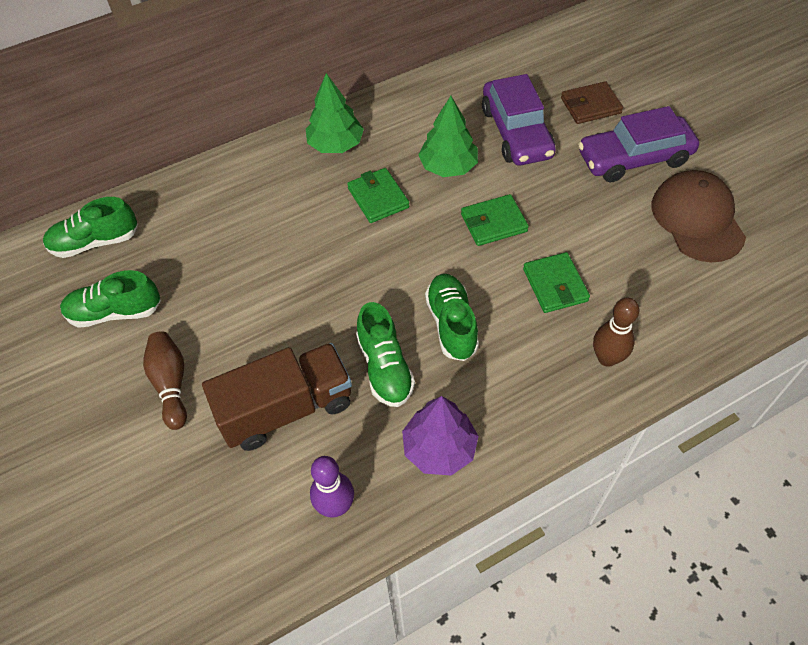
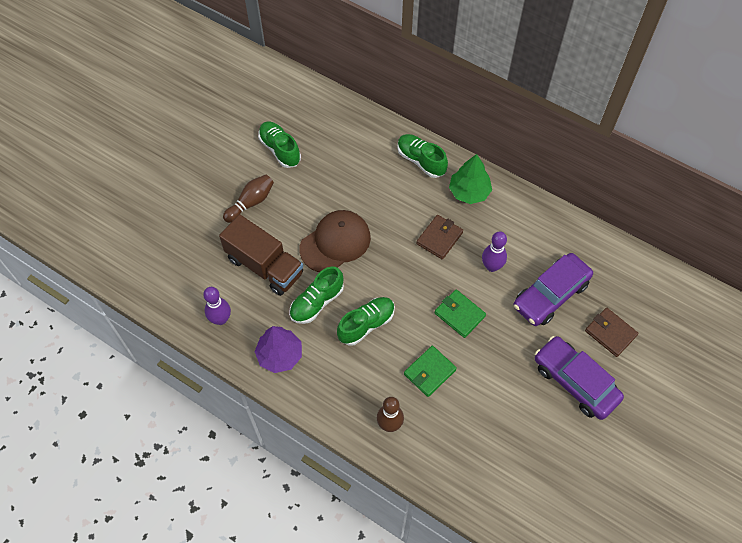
camera: 60 degrees right, 5 degrees up
green shoe [43,197,138,258] -> green shoe moved to [397,134,448,178]
green wallet [347,168,410,223] -> brown wallet [416,215,463,259]
green tree [418,96,478,177] -> purple bowling pin [482,231,507,272]
brown cap [652,170,746,262] -> brown cap moved to [300,210,371,272]

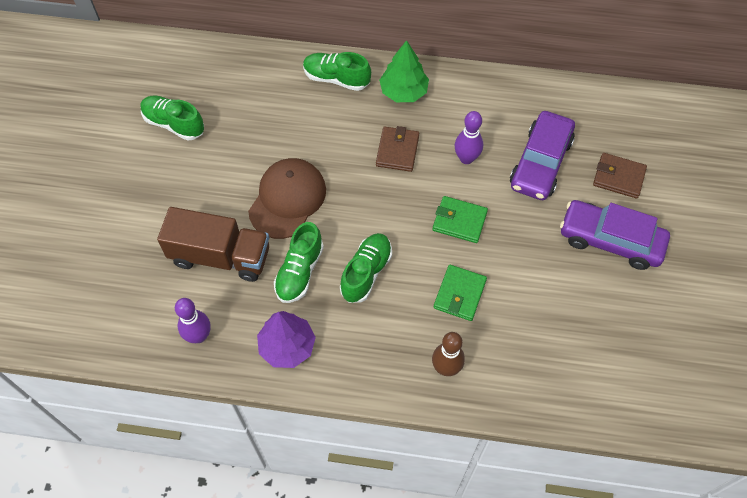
camera: 25 degrees left, 0 degrees up
brown bowling pin [223,175,274,223] -> none

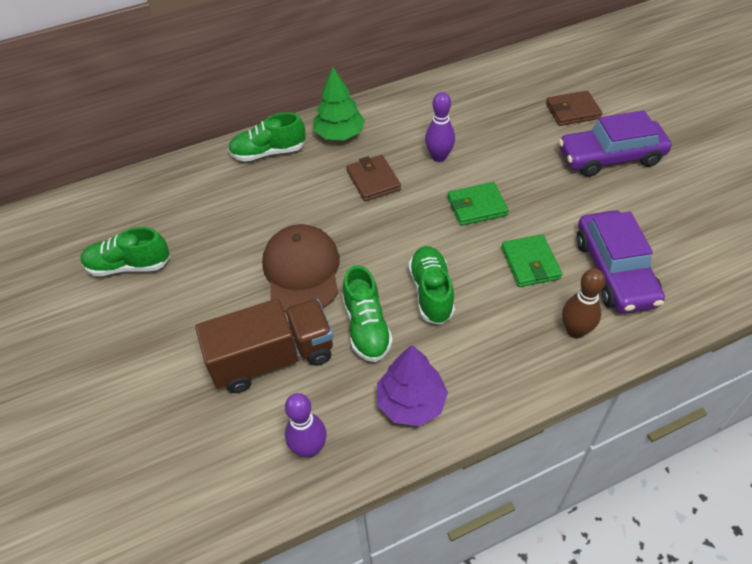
camera: 30 degrees left, 10 degrees down
purple car [510,111,575,200] -> purple car moved to [576,210,665,313]

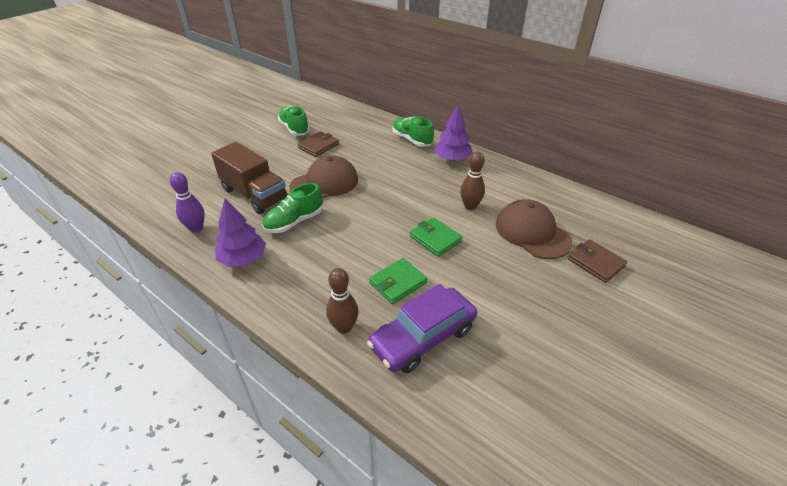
camera: 60 degrees right, 10 degrees down
green tree [313,67,365,140] -> purple tree [434,105,473,161]
brown wallet [347,155,401,202] -> brown wallet moved to [298,131,339,157]
green shoe [409,246,455,325] -> none
purple bowling pin [425,92,455,162] -> brown bowling pin [460,151,485,210]
purple car [559,110,671,177] -> none
none -> brown cap [496,199,572,259]

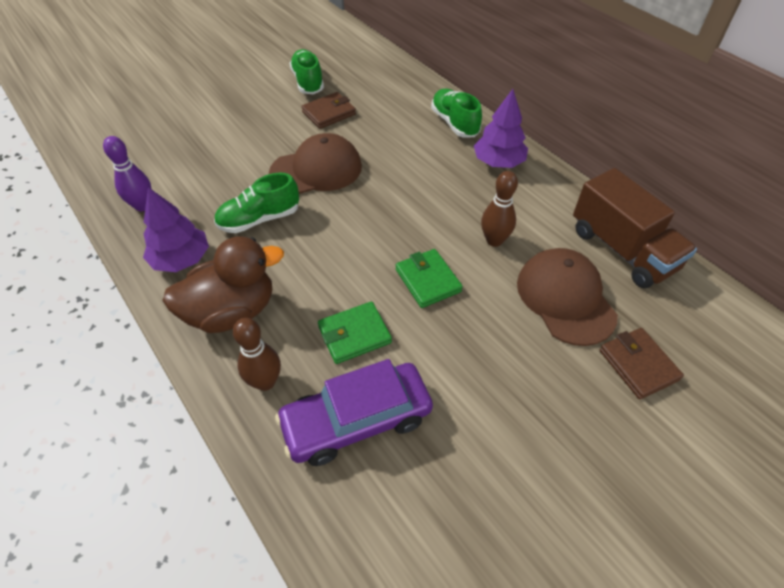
camera: 15 degrees right, 10 degrees up
brown truck [211,142,288,214] -> brown truck moved to [573,168,697,288]
none -> brown duck [162,236,284,333]

